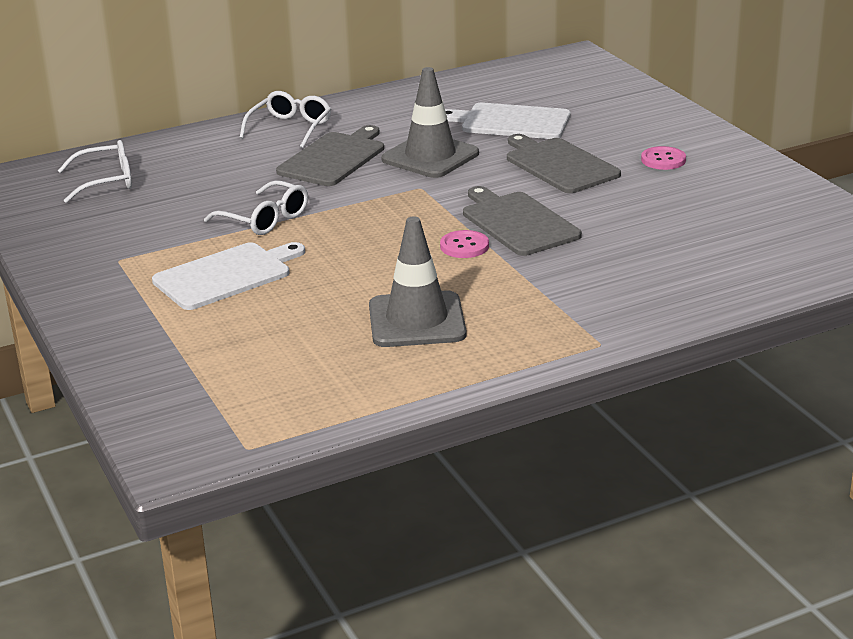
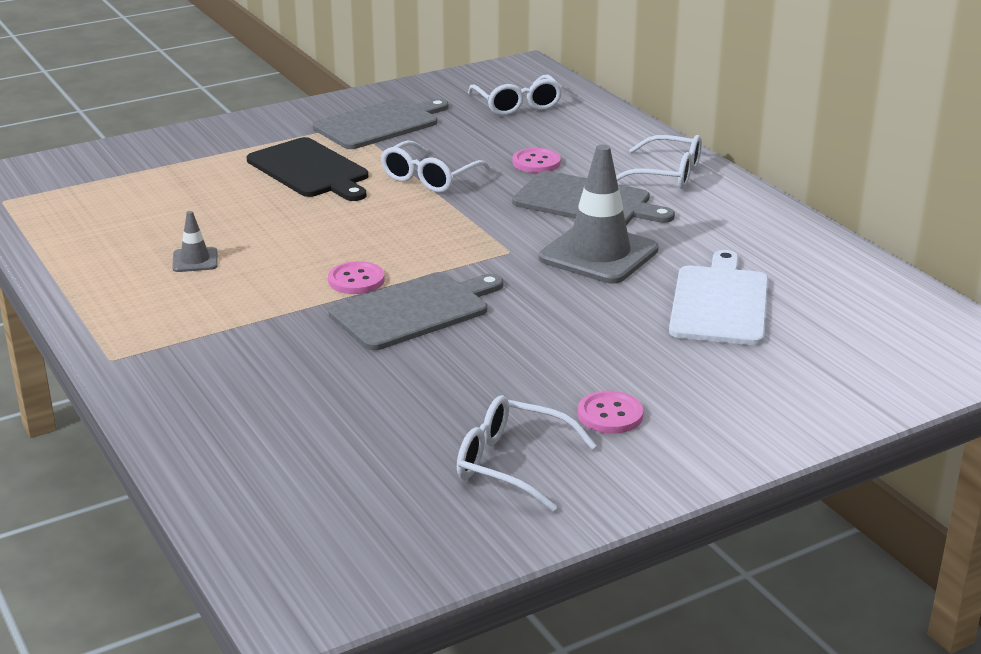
camera: 85 degrees right, 0 degrees up
white cutting board [152,242,305,310] -> black cutting board [247,137,368,201]
grey traffic cone [369,217,466,347] -> grey traffic cone [172,211,217,272], size x0.46
grey cutting board [507,134,621,193] -> grey cutting board moved to [313,99,448,149]
none -> white glasses [457,395,597,511]
none -> pink button [513,148,561,173]

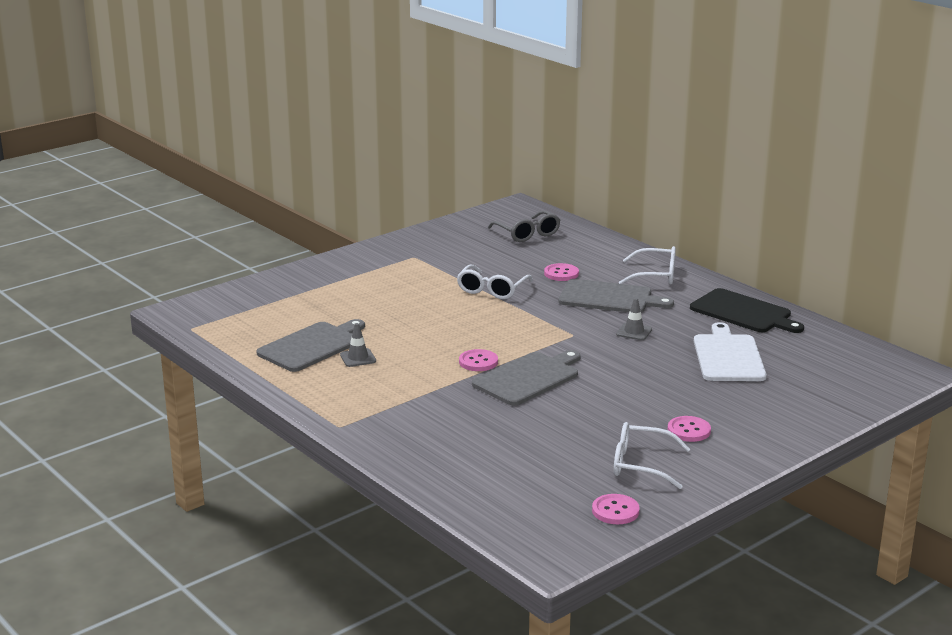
camera: 10 degrees left, 5 degrees down
black cutting board [247,137,368,201] -> black cutting board moved to [690,288,804,333]
grey cutting board [313,99,448,149] -> grey cutting board moved to [256,319,365,372]
white glasses [468,75,563,115] -> grey glasses [488,210,560,242]
grey traffic cone [539,145,659,283] -> grey traffic cone [616,298,652,340], size x0.46
none -> pink button [592,494,640,524]

